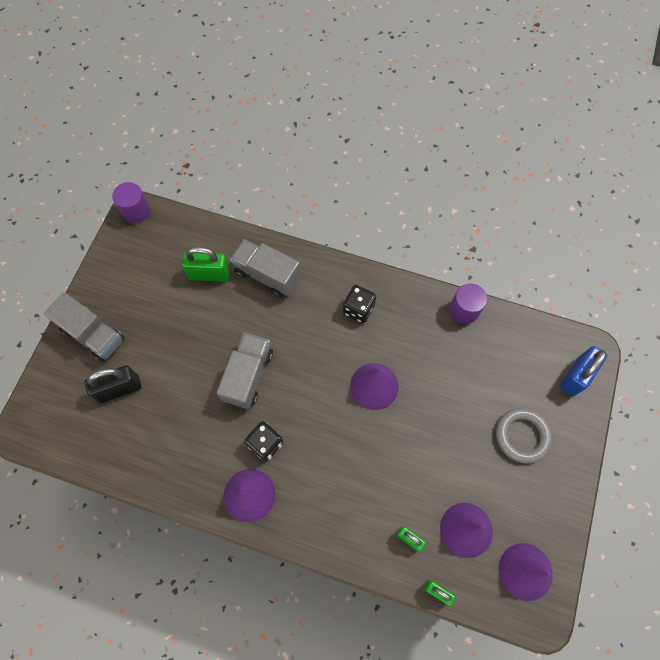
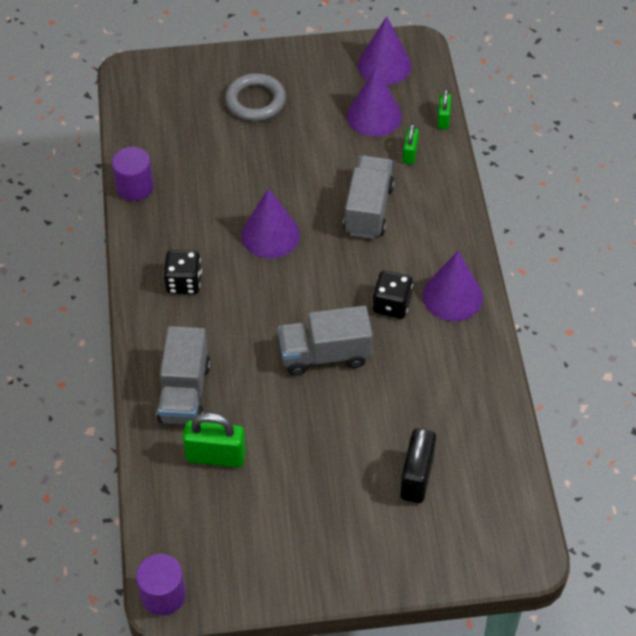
camera: 115 degrees left, 15 degrees down
grey truck [44,292,125,362] -> grey truck moved to [343,155,394,239]
black padlock [85,365,141,403] -> black padlock turned 60 degrees clockwise [400,427,436,503]
green padlock [182,247,230,282] -> green padlock turned 60 degrees counterclockwise [183,413,246,468]
blue padlock [560,346,607,396] -> none

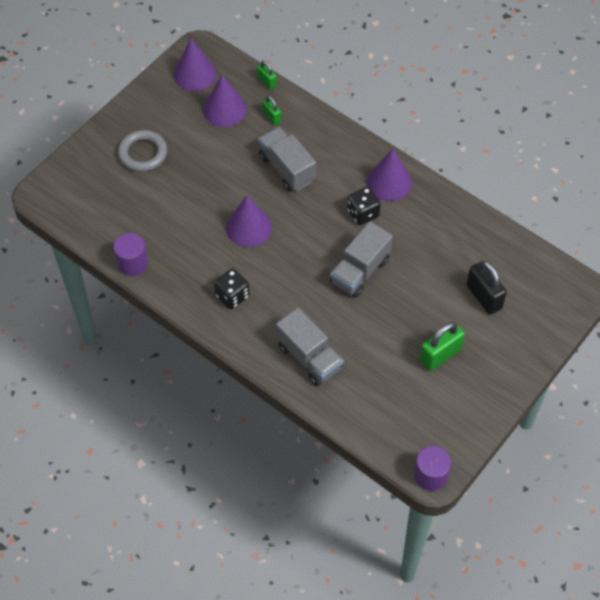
camera: 45 degrees left, 5 degrees up
green padlock [183,413,246,468] -> green padlock moved to [419,322,465,371]

